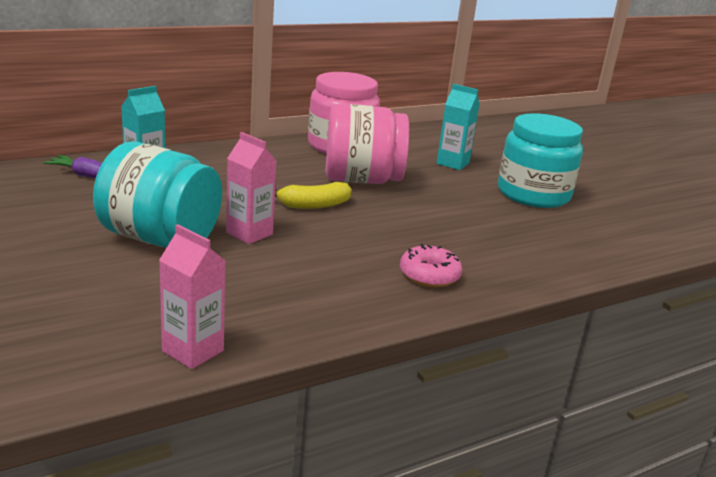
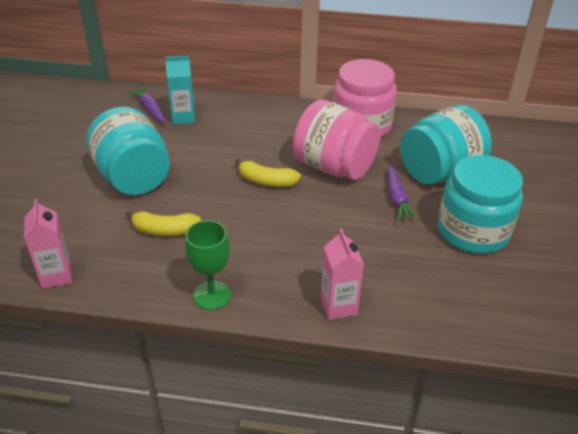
camera: 40 degrees right, 15 degrees up
pink carton [226,132,277,244] -> pink carton moved to [321,228,364,320]
pink donut [400,244,462,287] -> none
turquoise carton [437,84,480,170] -> turquoise jar [400,105,492,185]
none -> yellow banana [126,210,201,236]
none -> green goblet [185,220,231,310]
none -> purple carrot [388,166,419,221]

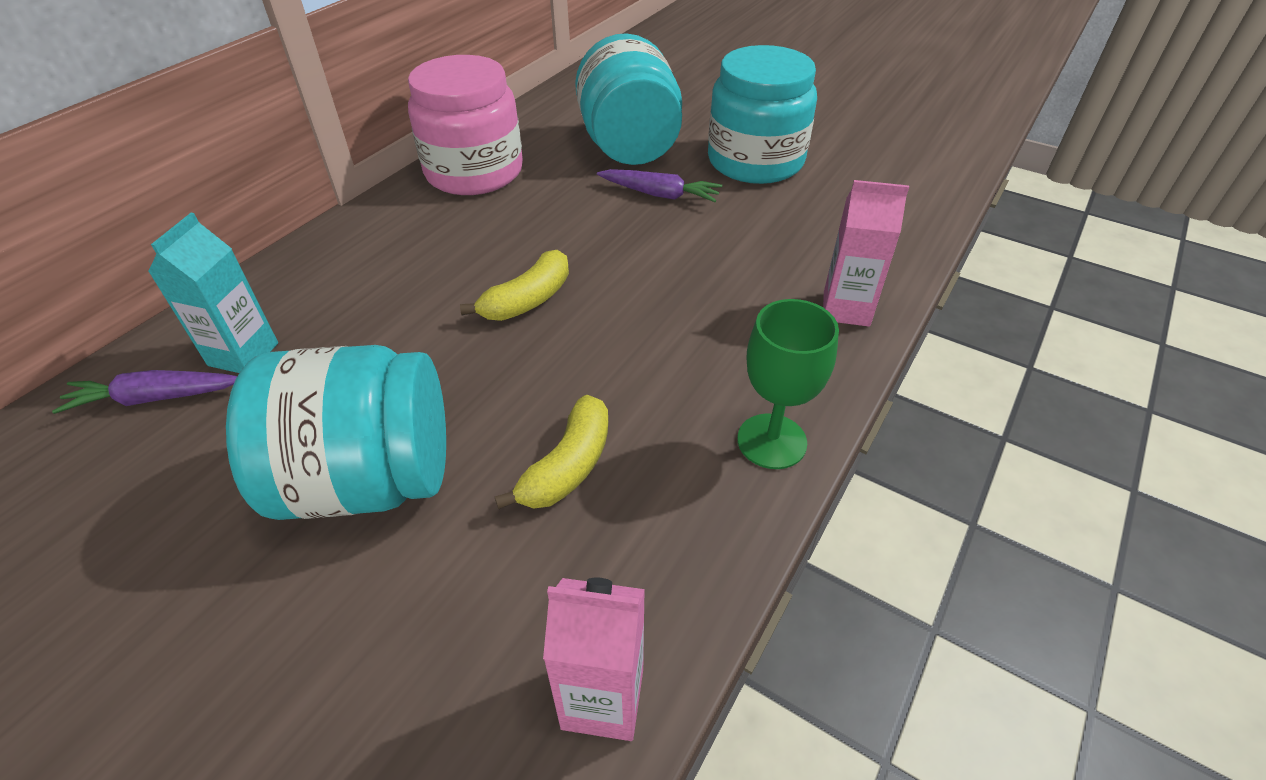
camera: 65 degrees left, 5 degrees up
pink jar [293,99,381,180] -> none

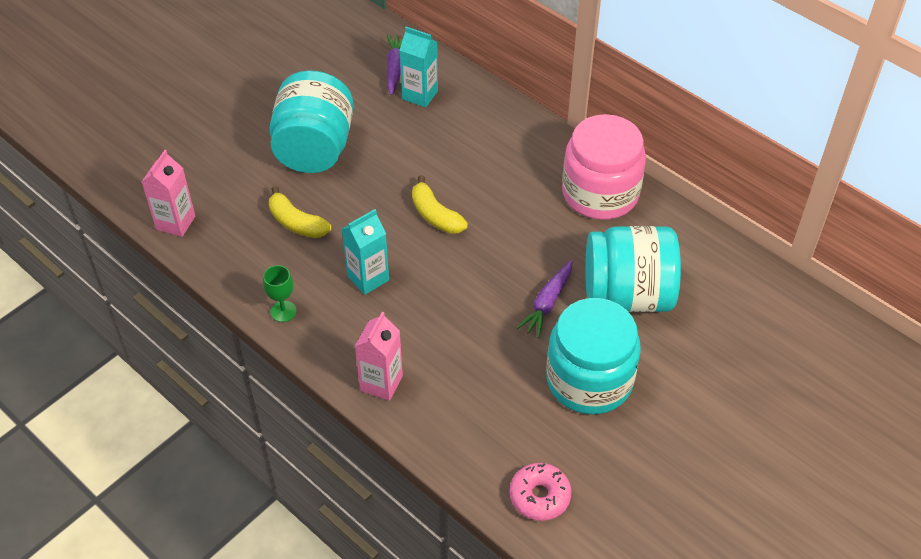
camera: 100 degrees right, 5 degrees up
green goblet [737,299,839,469] -> green goblet [263,265,297,322], size x0.66
none -> turquoise carton [342,209,389,295]
none -> pink donut [510,463,572,521]

